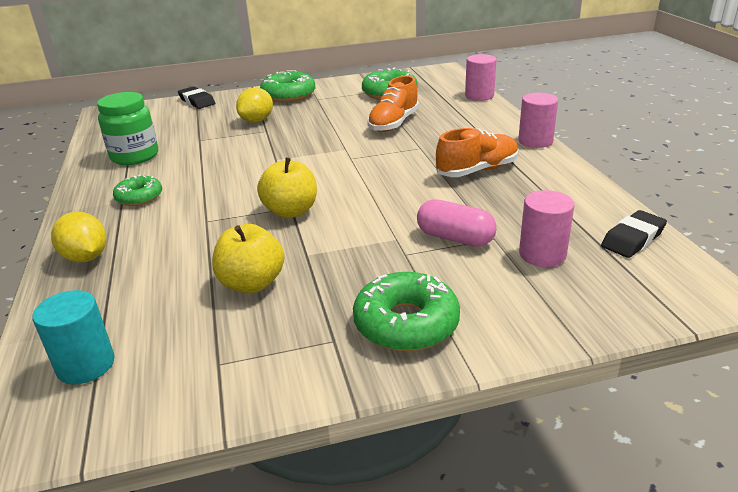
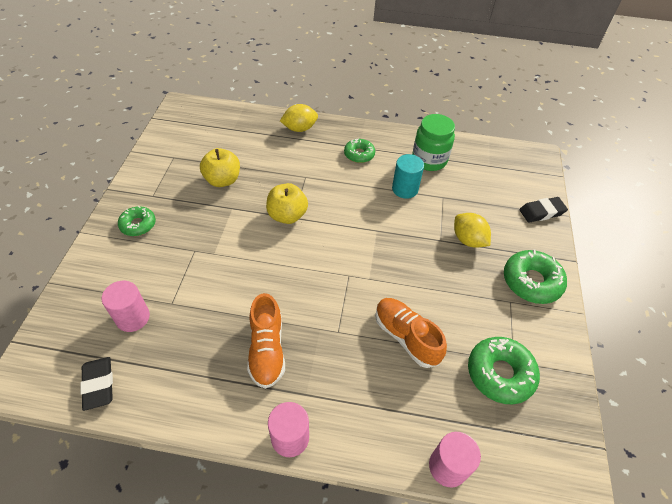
camera: 110 degrees right, 20 degrees up
turquoise cylinder [32,290,115,384] -> turquoise cylinder moved to [392,154,424,199]
green donut [353,272,460,351] -> green donut [118,206,156,236], size x0.62
pink capsule [417,199,497,247] -> none

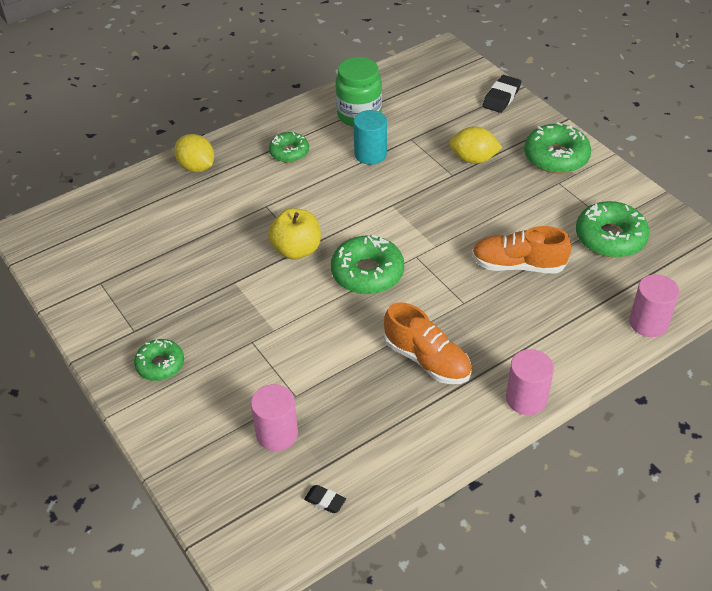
camera: 40 degrees left, 5 degrees down
black eraser [80,357,113,411] -> black eraser [304,485,346,513], size x0.57
yellow apple [200,148,240,187] -> none
yellow lemon [280,104,318,132] -> yellow lemon turned 75 degrees counterclockwise [174,134,214,172]
none -> green donut [331,235,404,294]

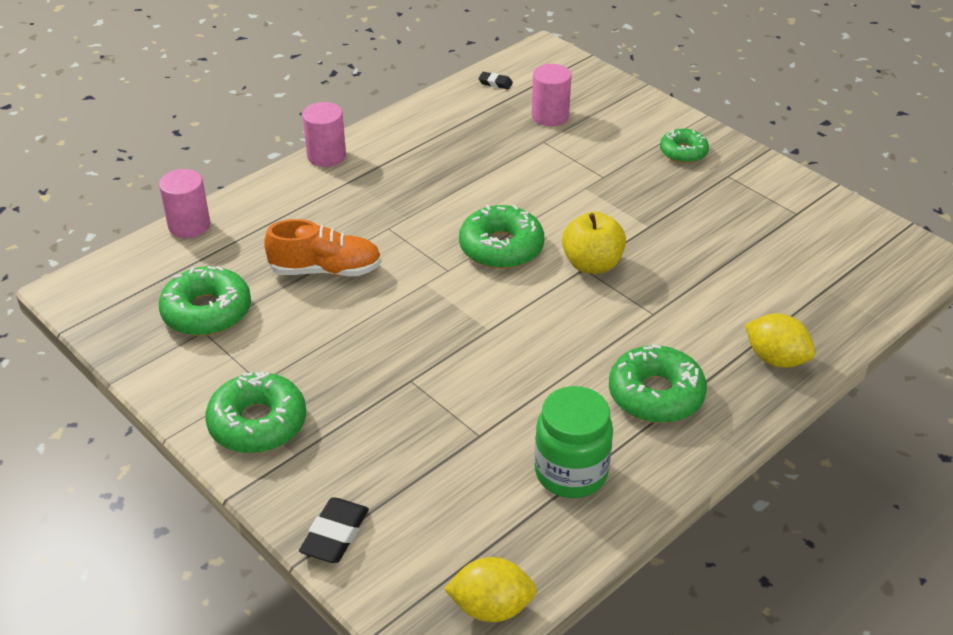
camera: 170 degrees right, 5 degrees down
green donut [269,132,309,162] -> green donut [609,345,707,423], size x1.60
turquoise cylinder [353,110,387,165] -> none
orange shoe [384,302,472,384] -> none
yellow lemon [449,126,503,164] -> yellow lemon moved to [444,557,537,622]

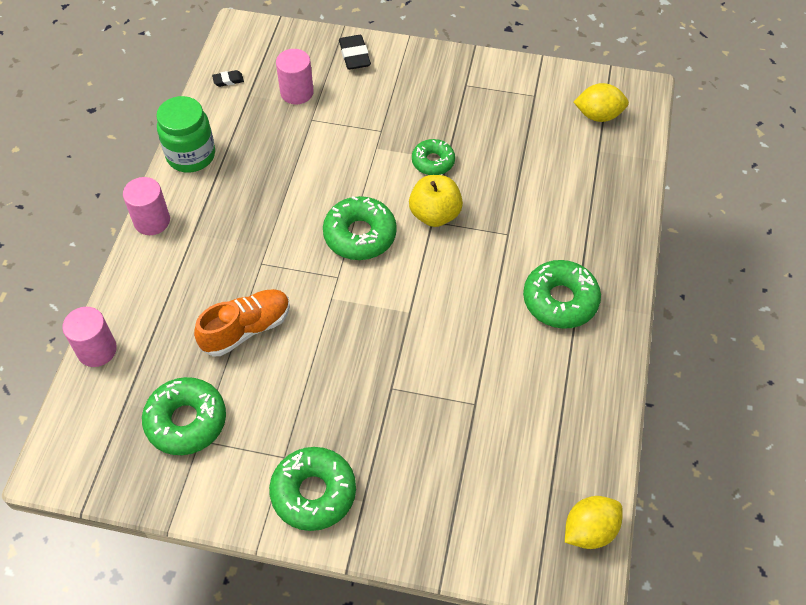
camera: 35 degrees left, 15 degrees up
black eraser [299,497,369,563] -> black eraser moved to [339,35,371,70]
green jar [534,386,613,498] -> green jar moved to [156,96,215,173]
green donut [660,129,709,163] -> green donut moved to [412,139,455,175]
yellow lemon [745,313,815,368] -> yellow lemon moved to [574,83,629,122]

